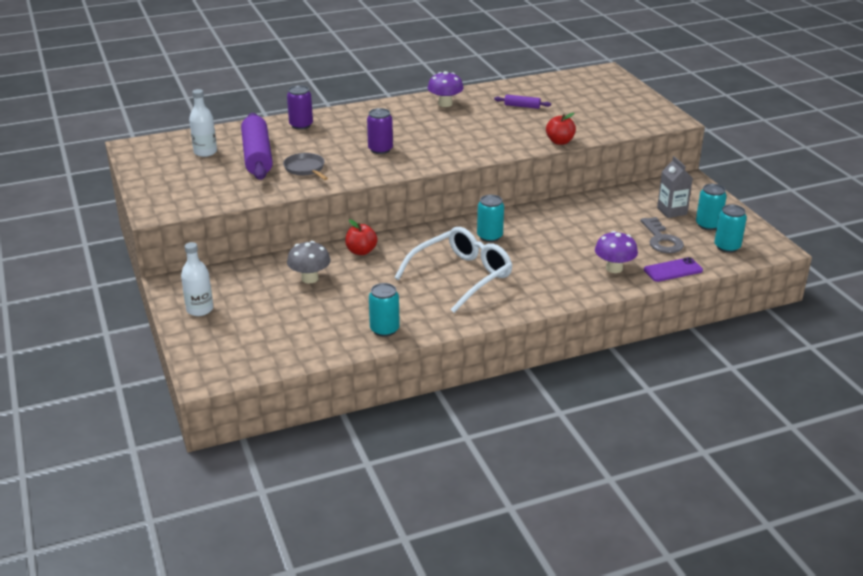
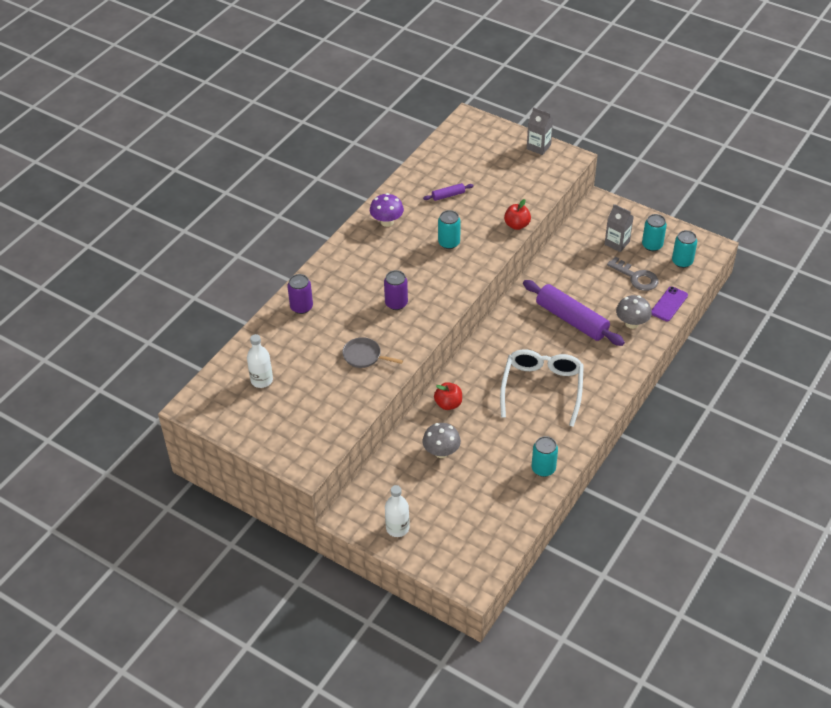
camera: 35 degrees left, 15 degrees up
purple rolling pin [241,113,273,180] -> purple rolling pin moved to [523,280,625,346]
turquoise can [477,195,504,242] -> turquoise can moved to [438,210,461,249]
purple mushroom [595,231,638,273] -> grey mushroom [616,295,652,329]
none -> grey carton [527,107,553,155]

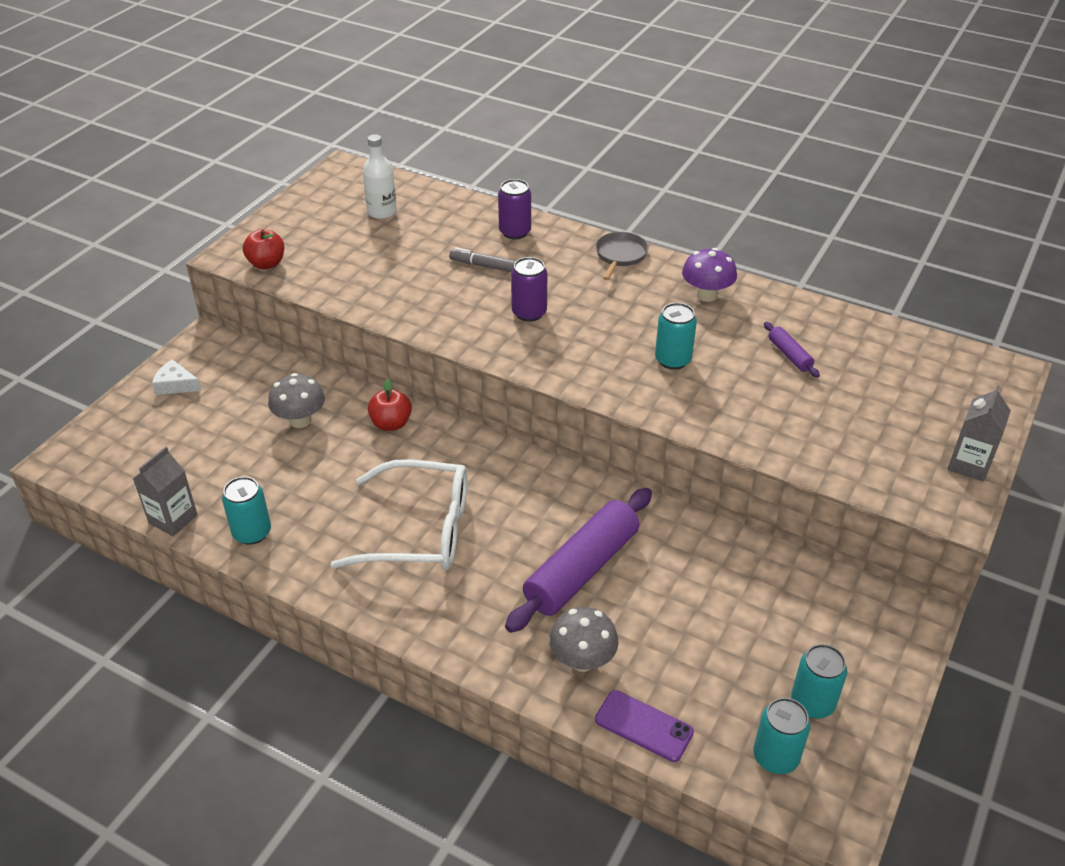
camera: 85 degrees right, 5 degrees down
grey pan [342,337,403,368] -> grey pan moved to [596,232,649,280]
white bottle [385,485,410,537] -> white cheese [152,359,201,395]
red apple [504,199,531,230] -> red apple moved to [243,229,284,269]
grey carton [605,204,634,252] -> grey carton moved to [133,447,198,536]
grey key [607,256,658,291] -> none
none -> grey marker [449,247,516,272]

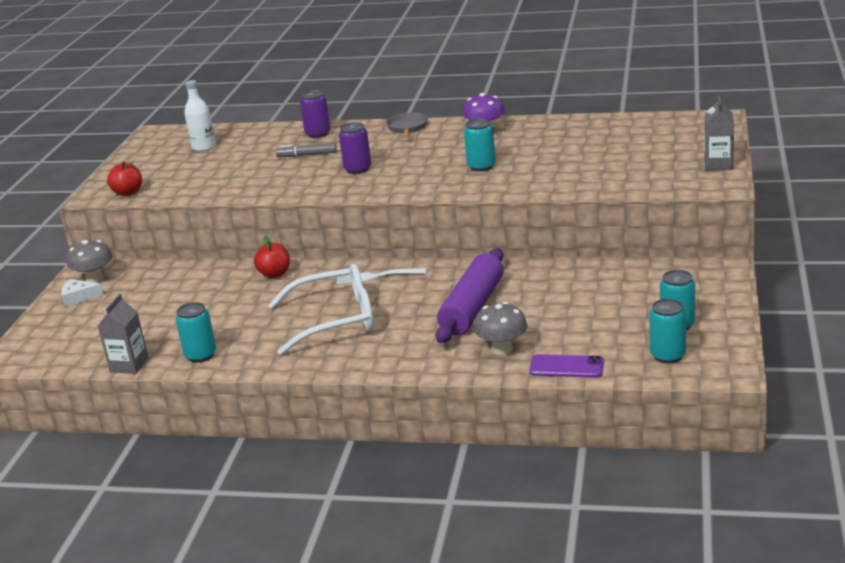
camera: 15 degrees left, 15 degrees down
grey mushroom [268,373,325,428] -> grey mushroom moved to [67,240,113,283]
purple rolling pin [764,322,820,378] -> none
none -> white fork [337,268,426,284]

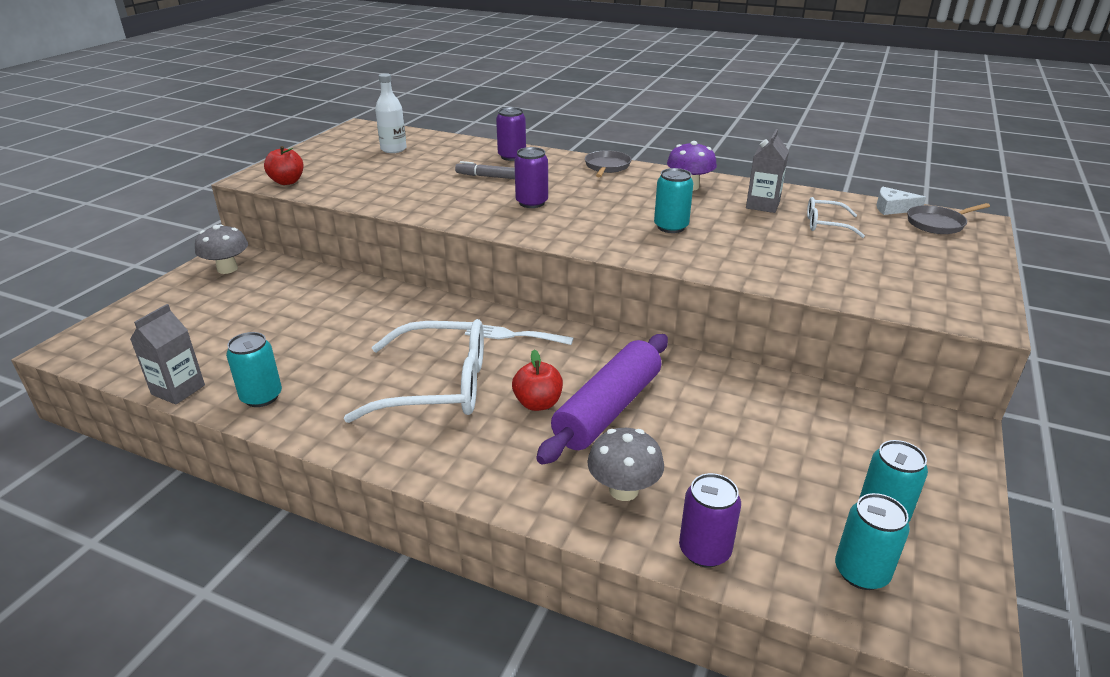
camera: 10 degrees right, 5 degrees up
white cheese [61,279,103,307] -> white cheese moved to [876,187,926,215]
red apple [254,236,290,278] -> red apple moved to [512,350,563,411]
purple phone [529,354,604,378] -> purple can [679,473,741,567]
grey carton [704,96,734,170] -> grey carton moved to [746,129,789,213]
none -> white glasses [807,197,865,238]
none -> grey pan [907,203,990,234]

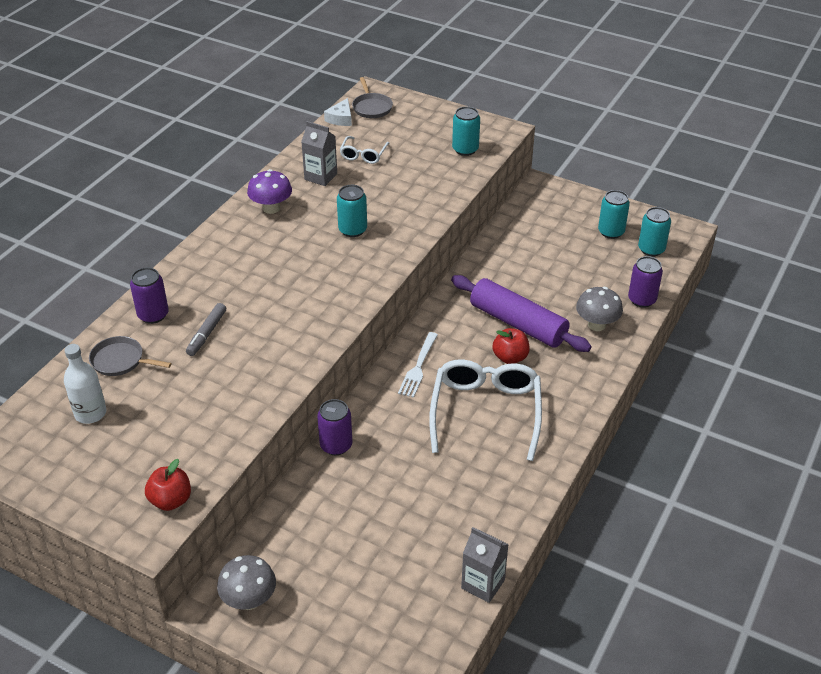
camera: 85 degrees left, 10 degrees up
turquoise can [226,332,282,407] -> turquoise can moved to [452,106,480,156]
purple can [514,147,548,208] -> purple can moved to [317,399,352,455]
grey pan [585,150,631,177] -> grey pan moved to [89,336,172,376]

